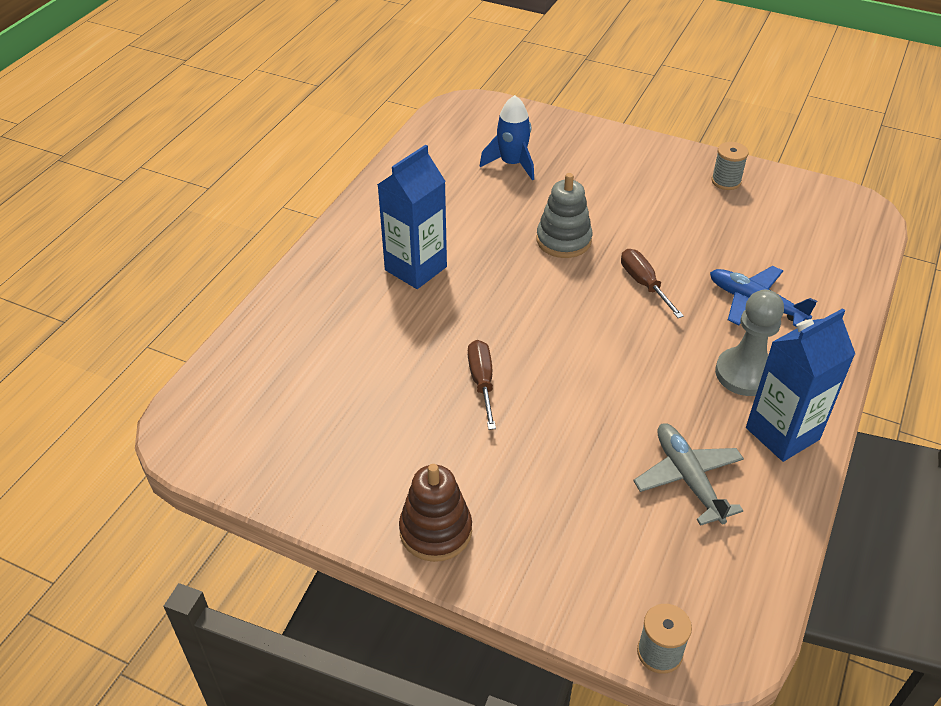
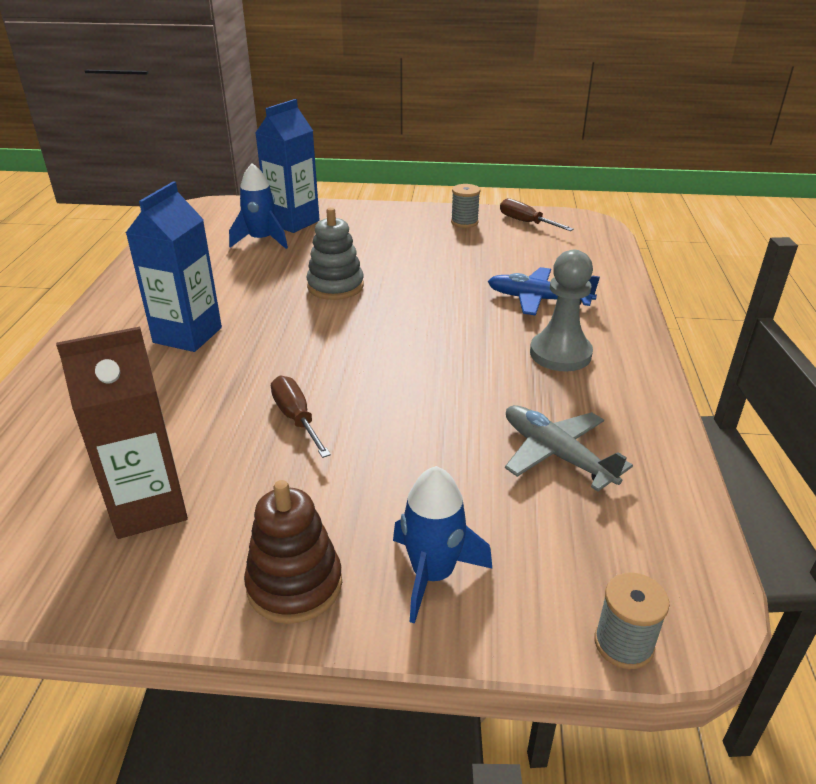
camera: 20 degrees left, 10 degrees down
brown screwdriver [621,249,684,318] -> brown screwdriver moved to [500,198,574,231]
blue carton [746,308,855,462] -> blue carton moved to [255,99,320,233]
none -> brown carton [56,327,188,539]
none -> blue rocket [393,466,492,624]

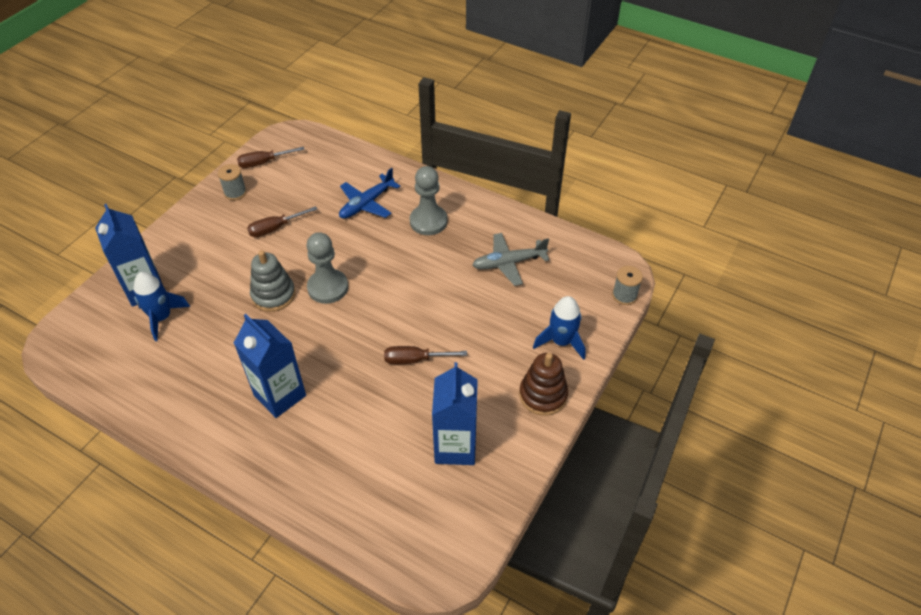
camera: 65 degrees left, 15 degrees up
brown carton [56,327,188,539] -> blue carton [432,362,478,465]
none -> brown screwdriver [247,206,318,237]
none -> grey pawn [306,232,348,304]

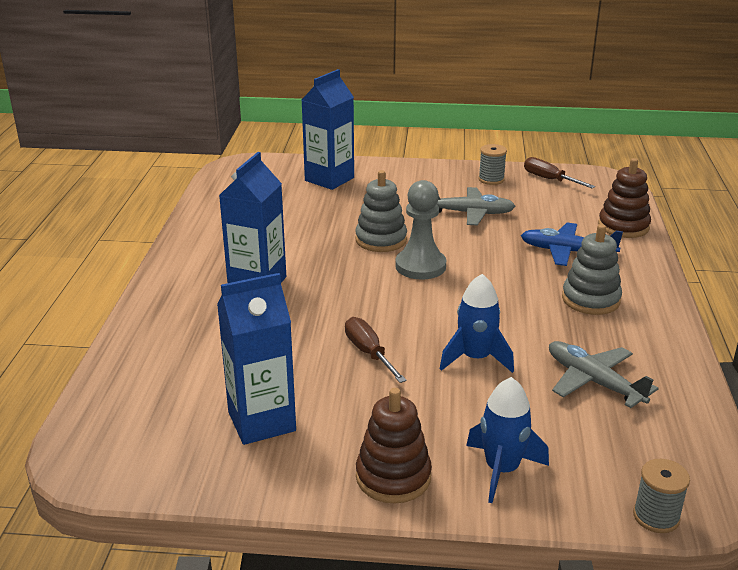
camera: 65 degrees right, 20 degrees down
blue rocket [134,272,190,341] -> blue rocket moved to [440,274,514,373]
brown screwdriver [247,206,318,237] -> grey plane [437,187,516,225]
grey pawn [410,166,448,235] -> grey stacking toy [562,224,622,315]
none -> brown stacking toy [598,158,651,238]

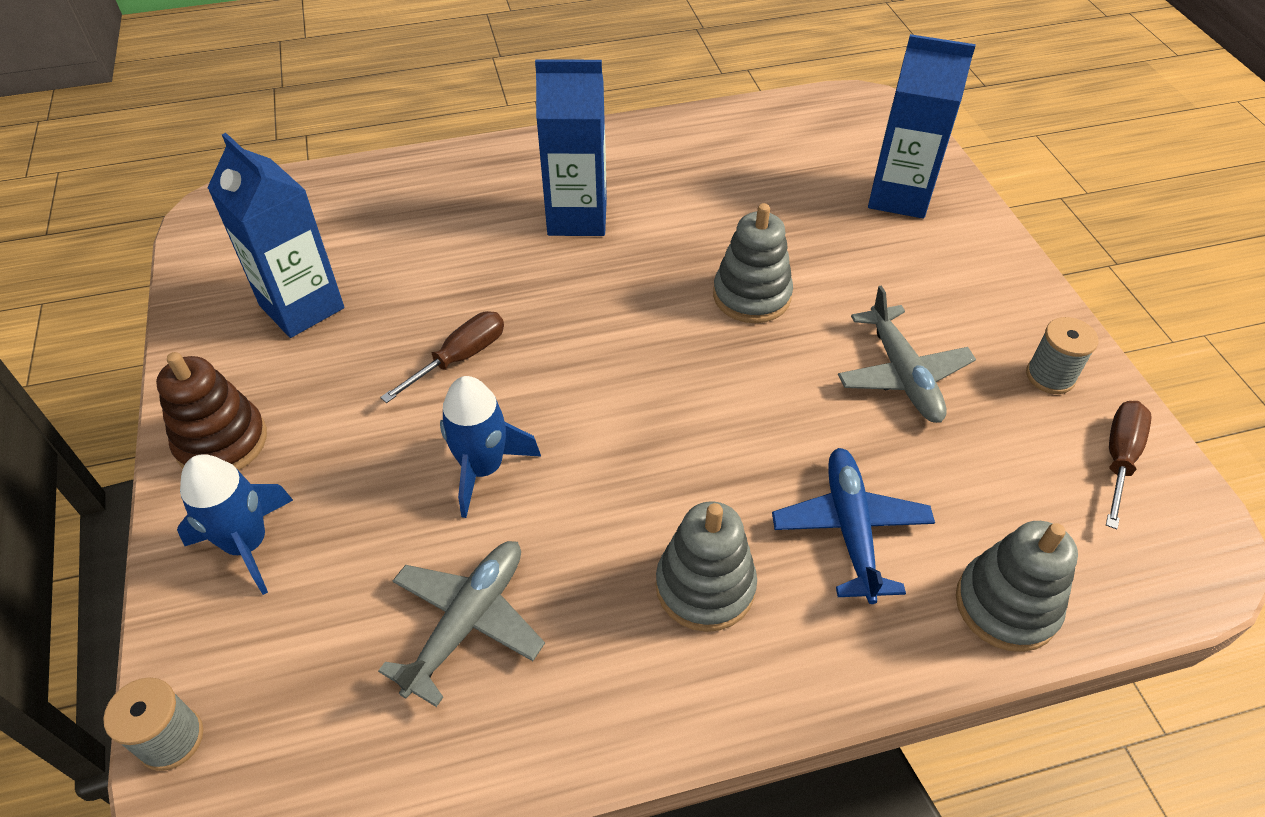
camera: 70 degrees right, 20 degrees up
grey pawn [395,180,446,280] -> none
brown stacking toy [598,158,651,238] -> grey stacking toy [956,521,1078,652]

